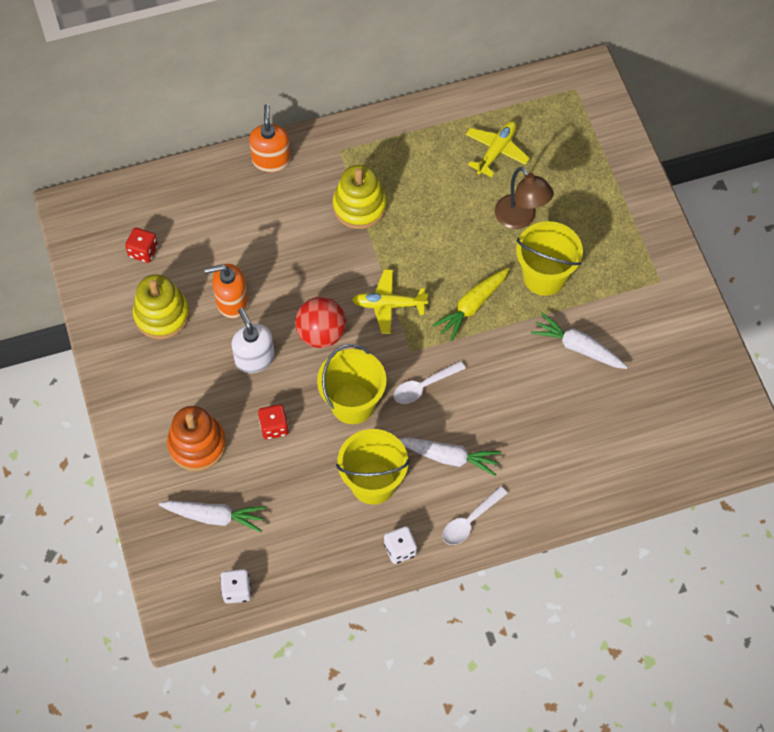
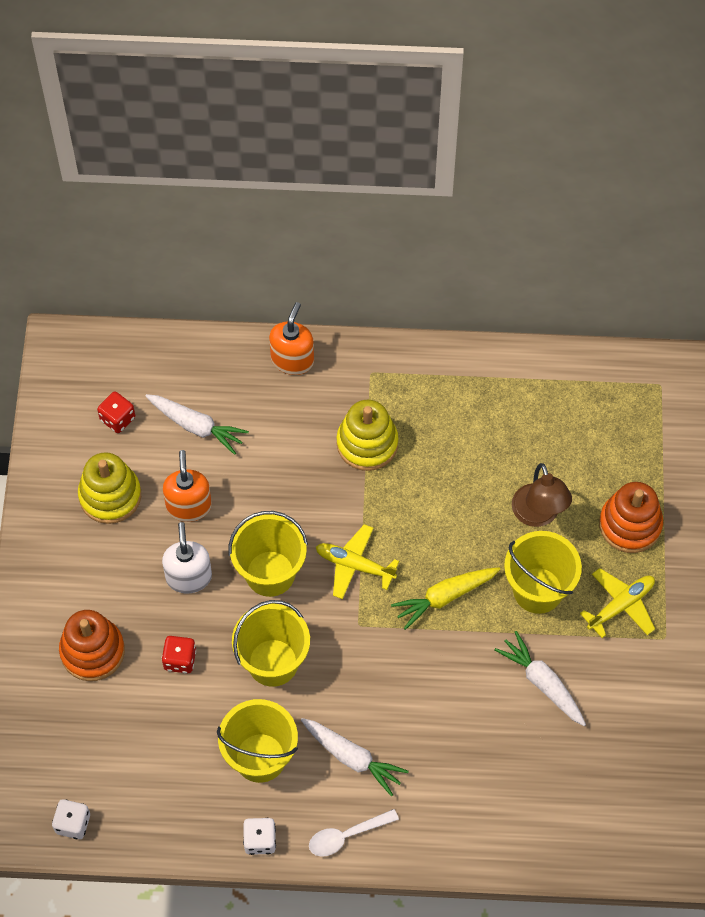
camera: 20 degrees right, 0 degrees up
white carrot [159,501,266,532] -> white carrot moved to [145,394,249,455]
orange soap dispenser [204,264,248,318] -> orange soap dispenser turned 75 degrees clockwise [163,450,212,522]
red ball [295,297,346,348] -> yellow bucket [229,511,308,597]
white spoon [393,361,466,404] -> none
yellow plane [466,121,530,177] -> yellow plane moved to [580,568,655,638]
none -> orange stacking toy [599,482,663,553]

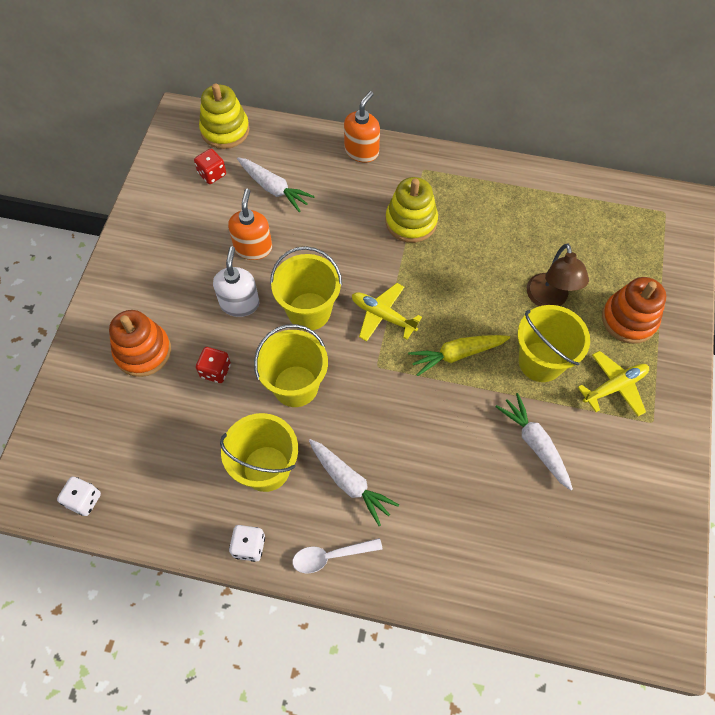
camera: 10 degrees right, 0 degrees up
yellow stacking toy [78,452,141,524] -> yellow stacking toy moved to [199,83,250,149]

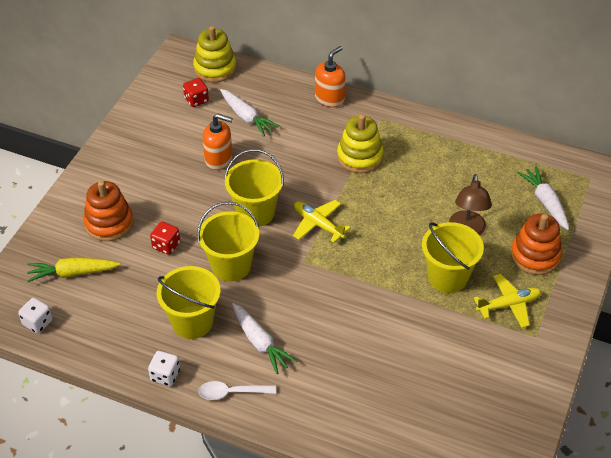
camera: 10 degrees right, 15 degrees down
white soap dispenser [213,246,259,317] -> none
orange soap dispenser [228,189,272,260] -> orange soap dispenser turned 90 degrees clockwise [202,114,233,170]
yellow carrot [408,335,510,376] -> yellow carrot moved to [27,257,120,282]
white carrot [495,393,573,490] -> white carrot moved to [517,166,569,230]

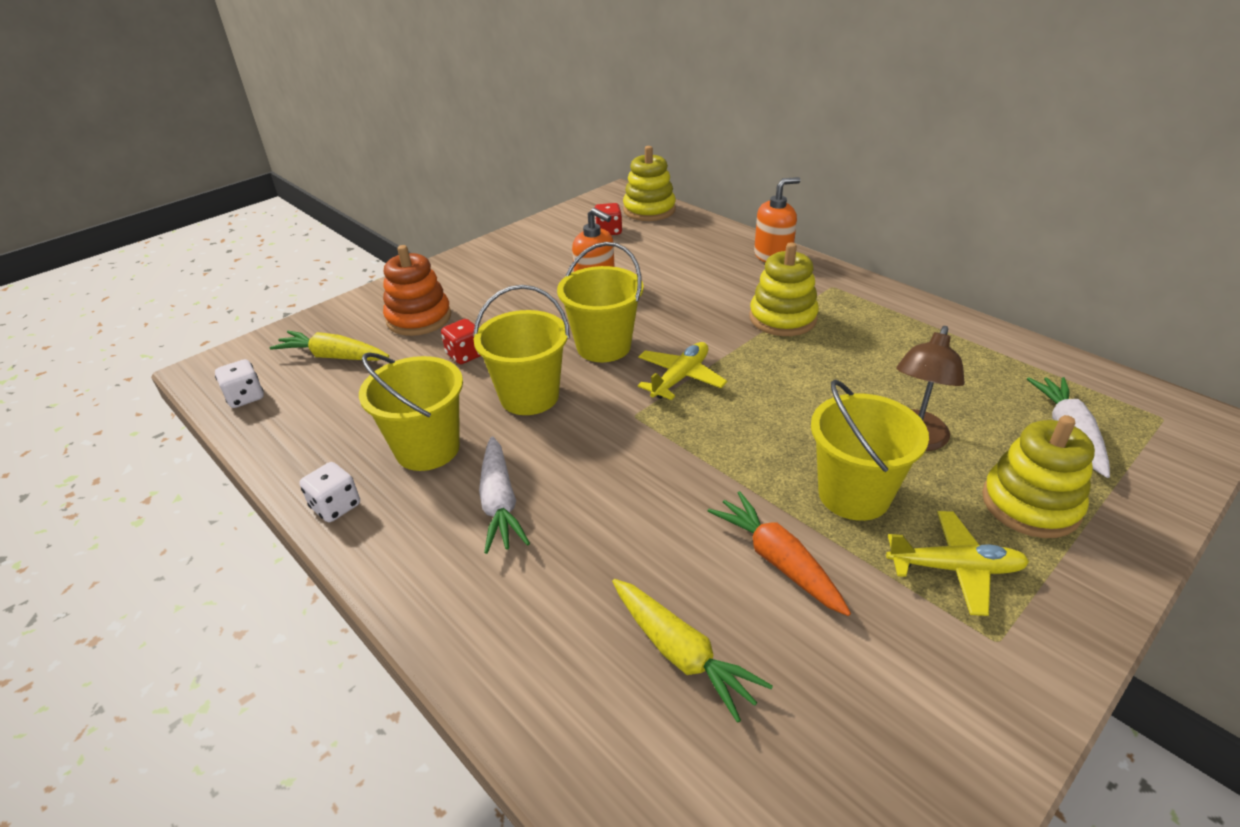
camera: 25 degrees right, 10 degrees down
white spoon [198,381,276,400] -> none
white carrot [220,89,280,136] -> none
yellow plane [293,200,351,243] -> yellow plane turned 60 degrees clockwise [638,342,727,400]
orange stacking toy [511,214,562,275] -> yellow stacking toy [982,415,1095,538]
none -> yellow carrot [612,579,773,723]
none -> orange carrot [708,491,851,616]

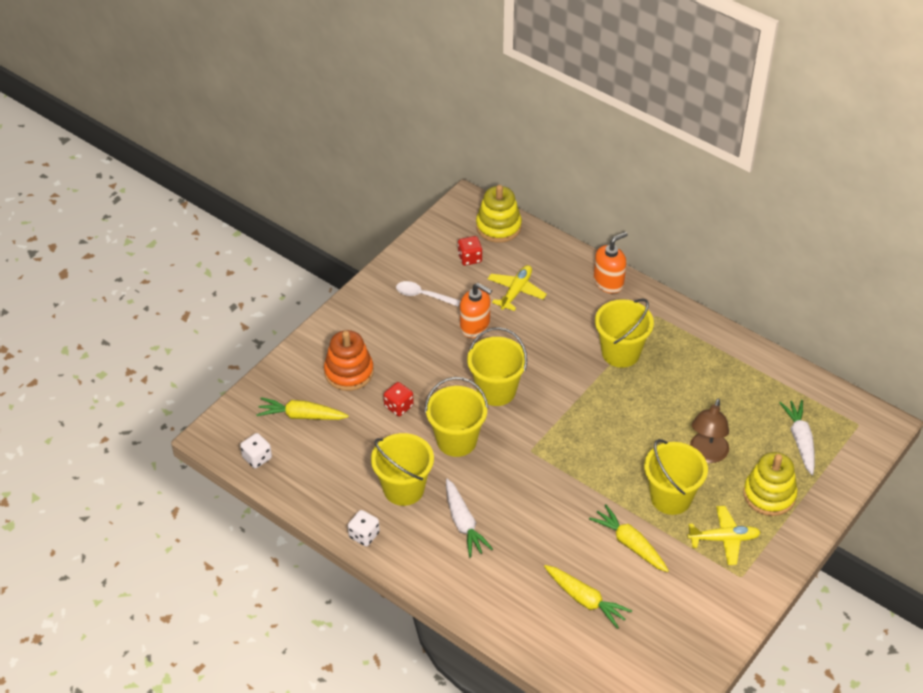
camera: 10 degrees left, 10 degrees up
yellow plane [638,342,727,400] -> yellow plane moved to [488,265,547,311]
orange carrot [708,491,851,616] -> yellow carrot [589,504,669,572]
yellow stacking toy [749,242,819,336] -> yellow bucket [595,298,654,368]
none -> white spoon [396,281,461,306]

